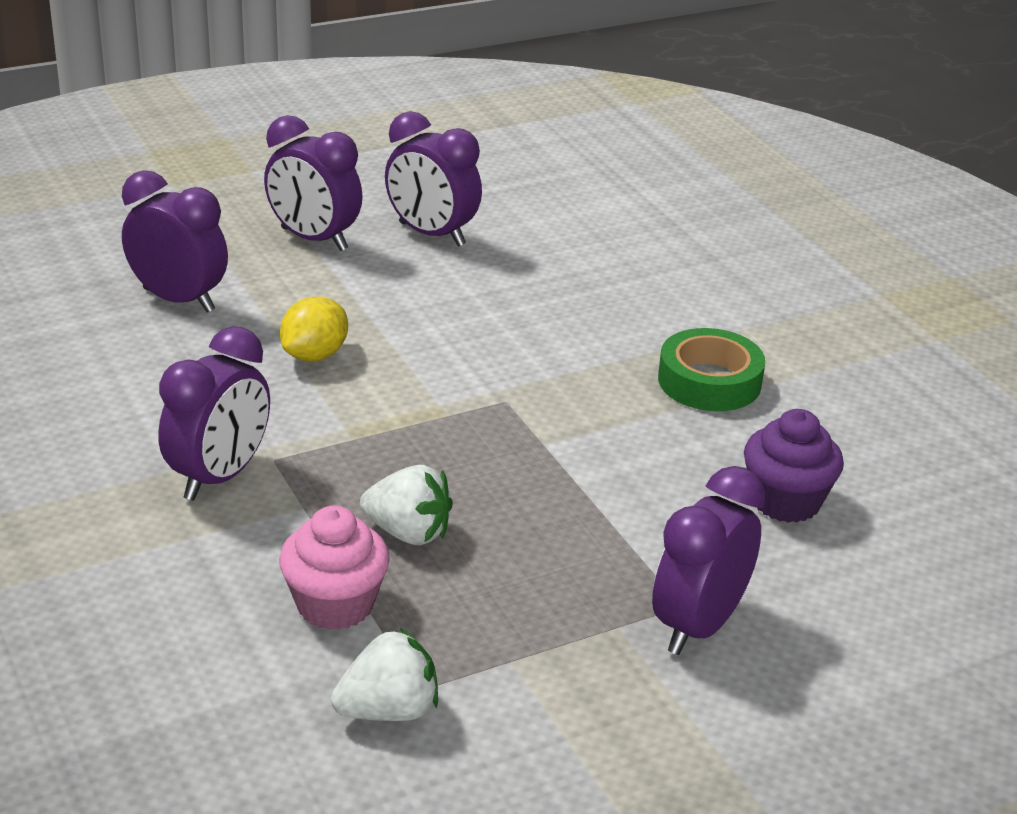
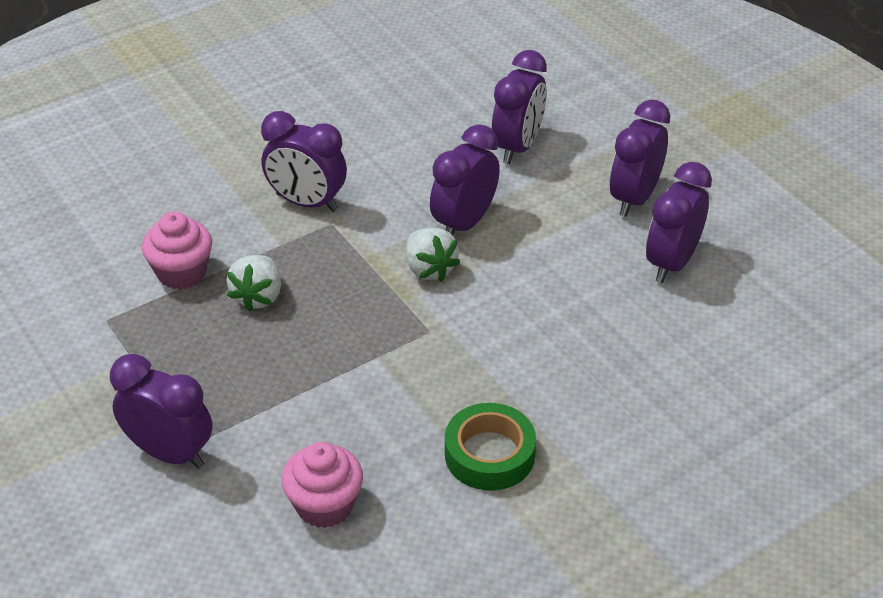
camera: 85 degrees right, 10 degrees up
yellow lemon [280,296,348,361] -> purple clock [430,124,500,235]
white strawberry [331,628,438,721] -> white strawberry moved to [406,228,460,282]
purple cupcake [744,409,844,523] -> pink cupcake [281,442,363,528]

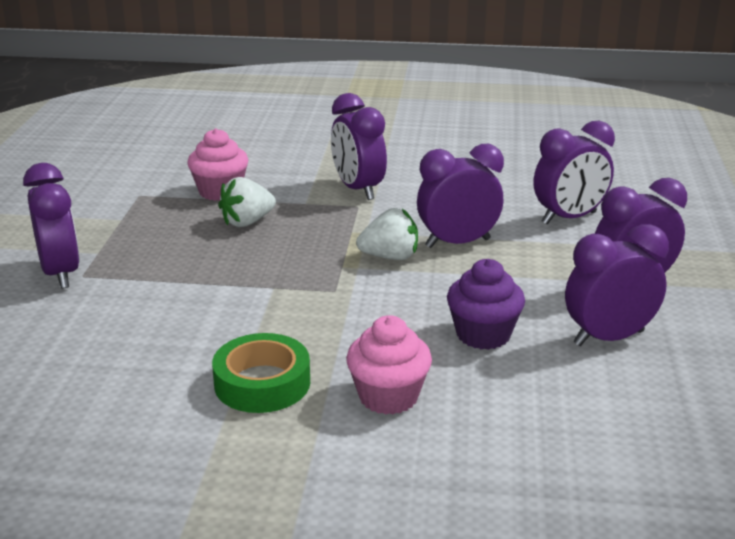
camera: 40 degrees right, 15 degrees down
pink cupcake [281,442,363,528] -> pink cupcake moved to [346,315,432,415]
white strawberry [406,228,460,282] -> white strawberry turned 105 degrees counterclockwise [356,208,418,260]
none -> purple cupcake [447,259,525,350]

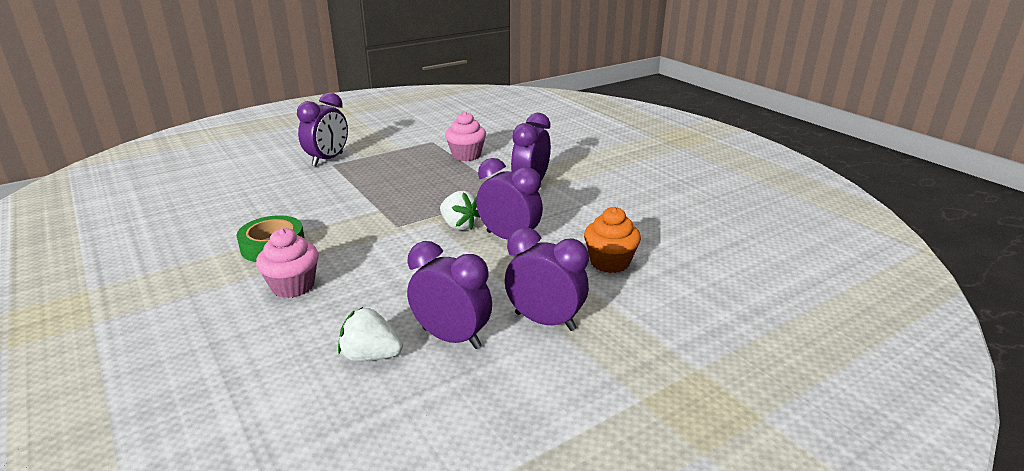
camera: 50 degrees right, 0 degrees up
white strawberry [218,177,276,227] -> white strawberry moved to [338,307,403,361]
purple cupcake [447,259,525,350] -> none
purple clock [534,121,615,225] -> orange cupcake [584,207,641,273]

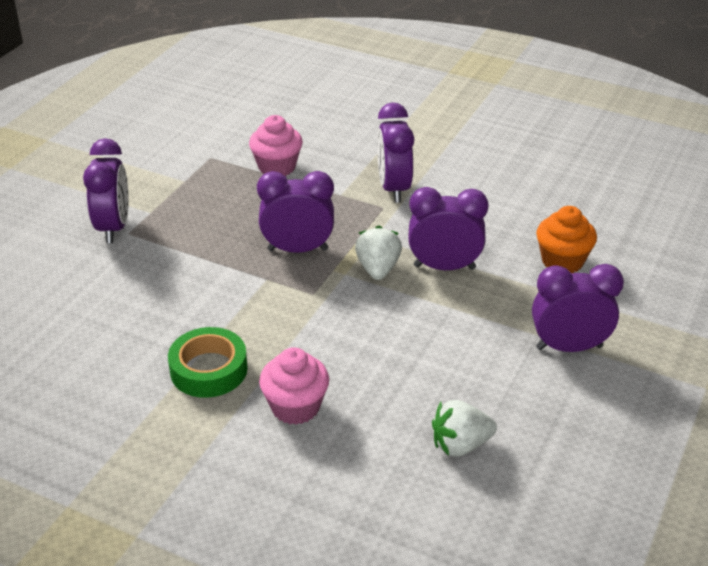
camera: 30 degrees left, 10 degrees up
purple clock [407,241,492,349] -> purple clock moved to [257,171,334,253]
white strawberry [440,191,480,230] -> white strawberry turned 105 degrees counterclockwise [355,226,402,280]

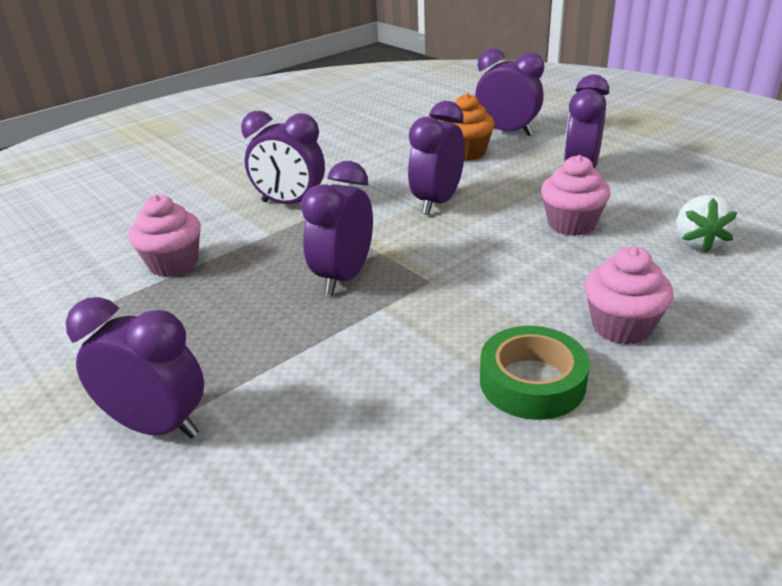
camera: 65 degrees left, 5 degrees down
white strawberry [355,226,402,280] -> none
none -> purple clock [475,48,544,136]
none -> pink cupcake [541,155,610,236]

